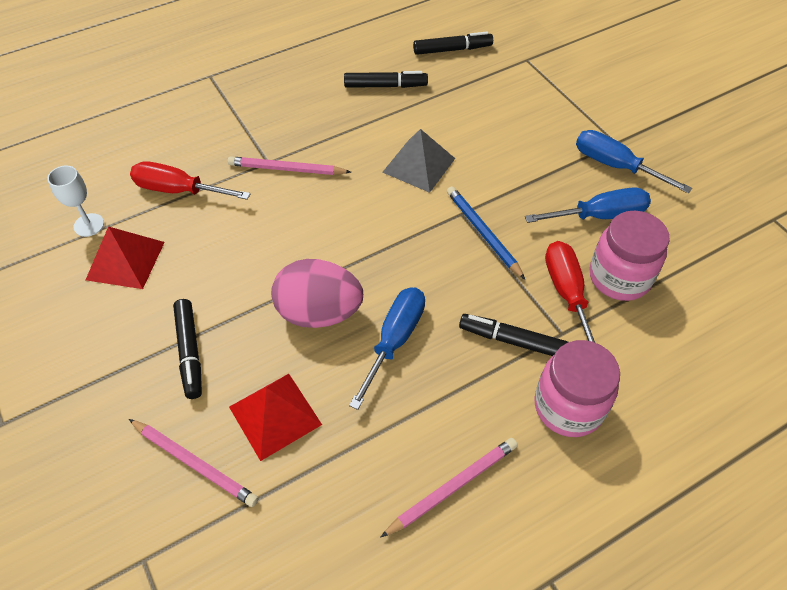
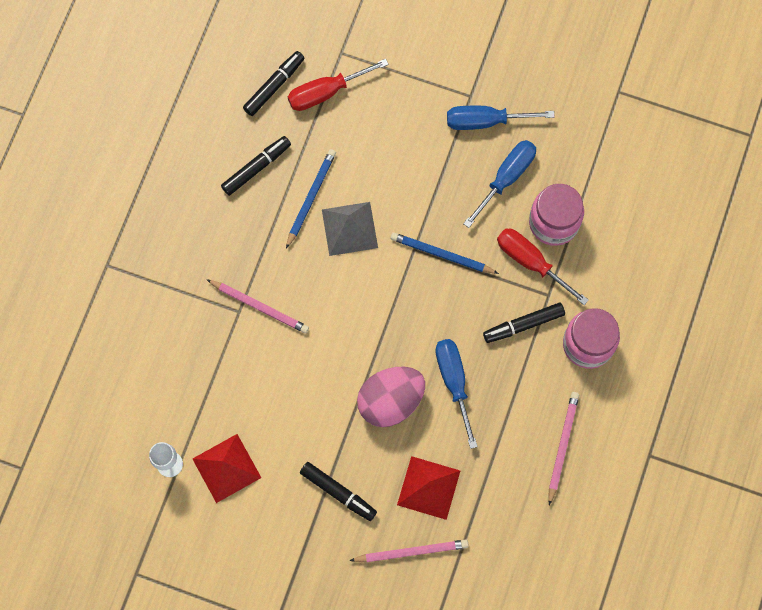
camera: 40 degrees left, 20 degrees up
red screwdriver [130,161,250,200] -> red screwdriver moved to [288,59,389,111]
pink pencil [228,156,351,175] -> pink pencil turned 120 degrees counterclockwise [206,279,309,333]
none -> blue pencil [286,149,336,249]

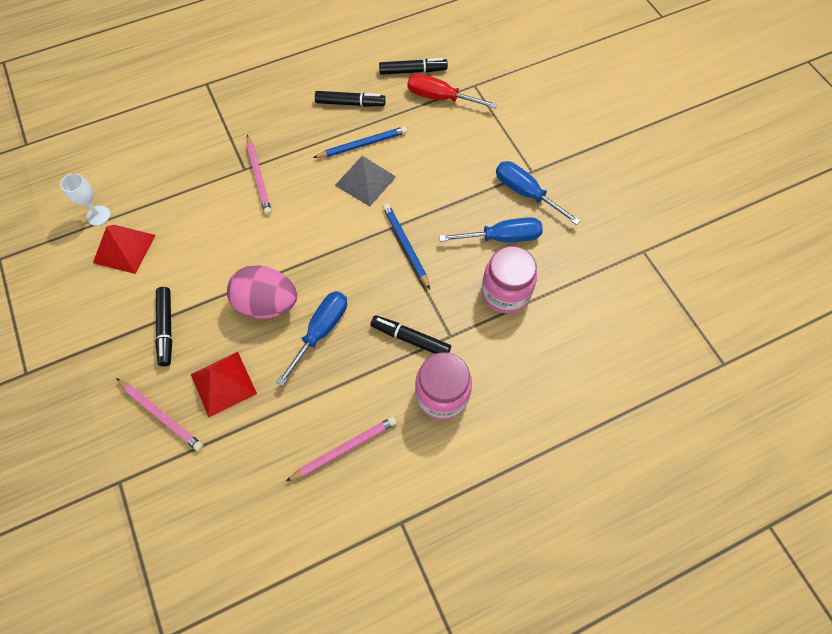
camera: 45 degrees right, 10 degrees down
red screwdriver [497,228,589,305] -> none

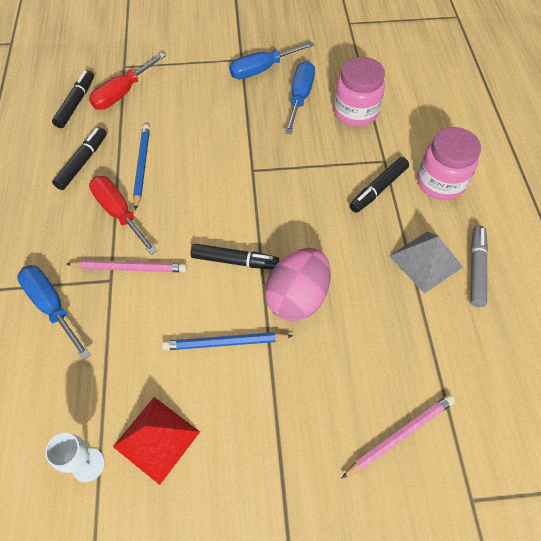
camera: 70 degrees left, 5 degrees down
black marker [155,287,172,366] -> black marker moved to [191,244,279,269]
red pyramid [191,352,257,417] -> none
blue screwdriver [276,291,347,386] -> blue screwdriver moved to [17,265,91,360]
pink pencil [286,416,397,481] -> grey marker [470,226,488,307]
grey pyramid [335,156,396,207] -> grey pyramid moved to [390,231,463,294]
blue pencil [383,203,430,289] -> blue pencil moved to [162,332,293,350]
none -> red screwdriver [89,176,157,255]

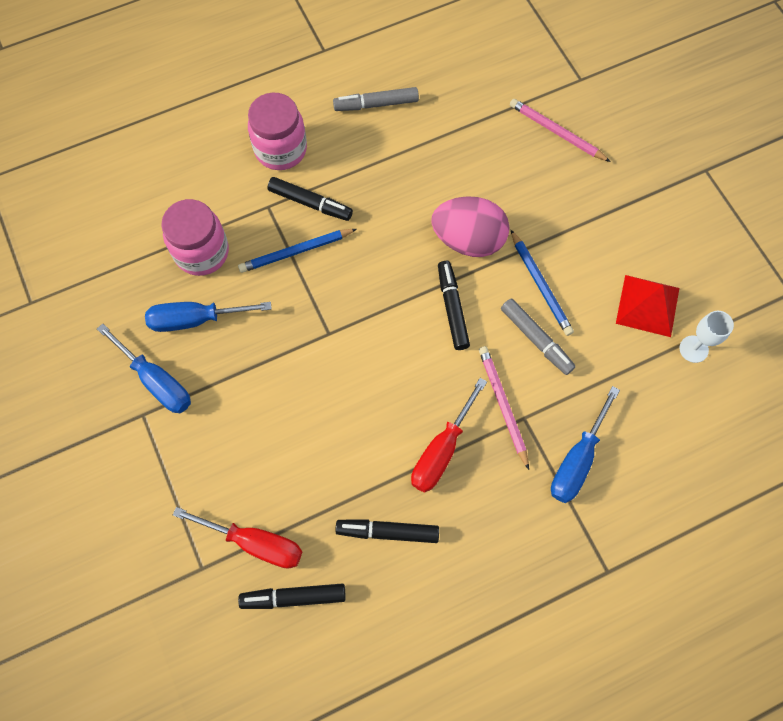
camera: 110 degrees left, 10 degrees up
blue pencil [133,124,150,210] -> blue pencil moved to [238,229,357,273]
grey pyramid [390,231,463,294] -> none
none -> grey marker [501,298,576,375]

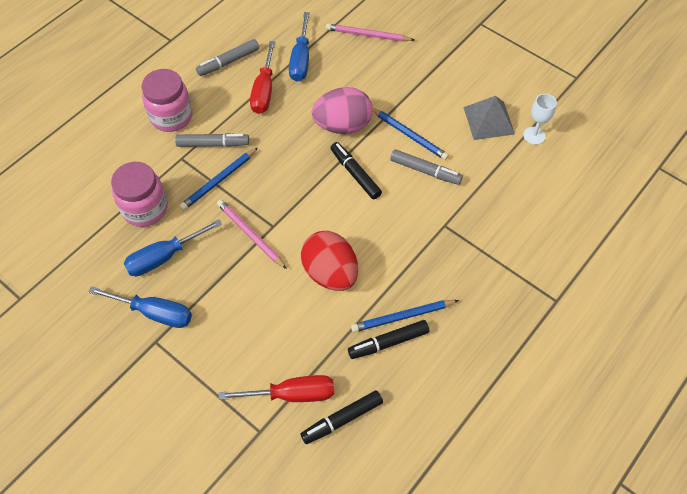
camera: 25 degrees left, 10 degrees down
black marker [267,177,353,221] -> grey marker [175,133,249,147]
red screwdriver [411,378,487,493] -> red screwdriver moved to [250,41,275,114]
pink pencil [479,346,529,470] -> pink pencil moved to [217,199,287,269]
blue screwdriver [551,386,620,503] -> blue screwdriver moved to [289,12,310,82]
red pyramid [616,275,679,337] -> grey pyramid [463,96,515,140]
none -> red egg [301,231,358,291]
none -> blue pencil [351,300,459,332]

